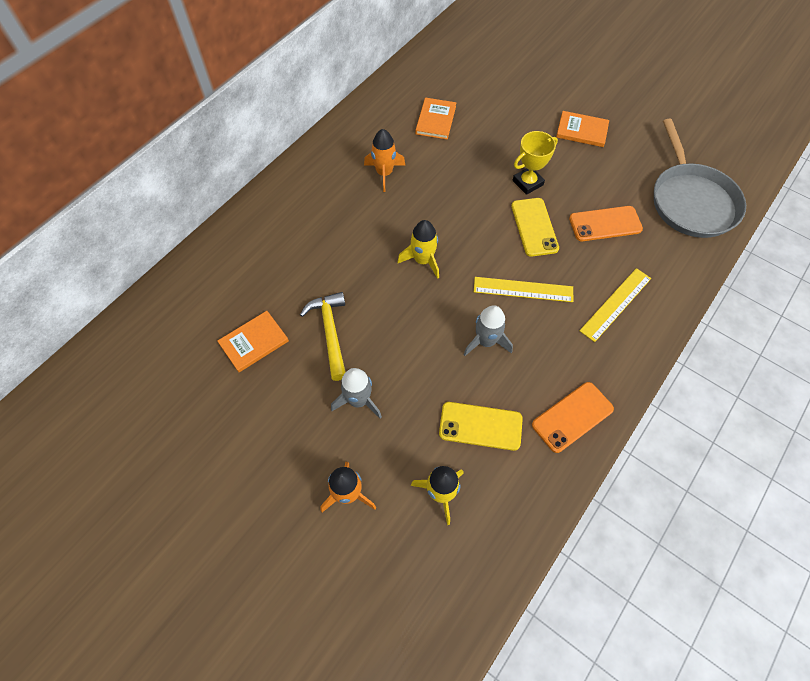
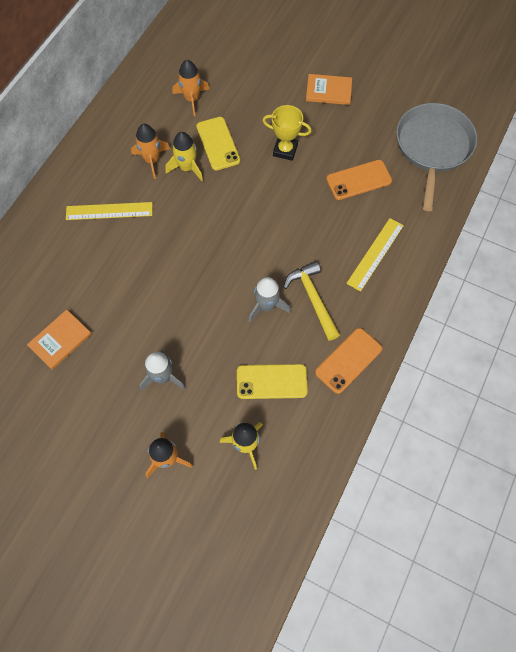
camera: 10 degrees left, 5 degrees up
yellow hammer [300,292,346,381] -> yellow hammer moved to [283,261,340,341]
yellow rocket [398,220,439,279] -> yellow rocket moved to [165,132,203,181]
orange book [415,98,456,140] -> orange rocket [173,60,210,116]
yellow ruler [474,277,573,302] -> yellow ruler moved to [66,202,152,220]
yellow phone [511,198,559,257] -> yellow phone moved to [196,117,240,170]
yellow trophy [513,131,558,195] -> yellow trophy turned 60 degrees clockwise [263,105,312,161]
grey pan [654,119,746,238] -> grey pan turned 150 degrees counterclockwise [396,103,477,211]

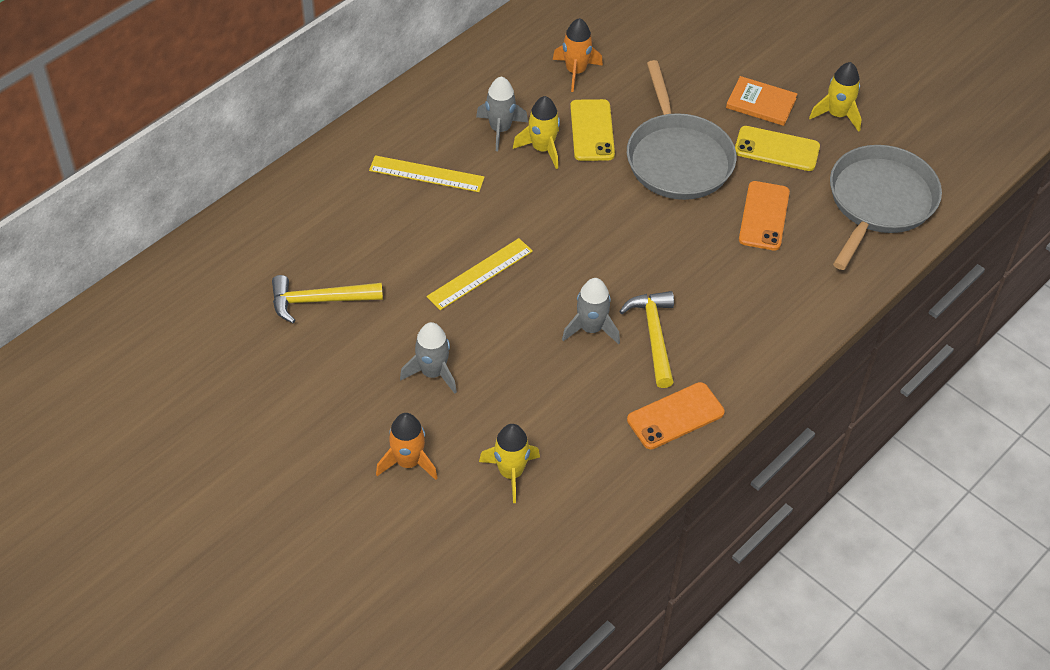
camera: 15 degrees right, 15 degrees down
orange book [27,310,91,370] -> yellow hammer [272,275,383,323]
orange rocket [131,124,170,179] -> grey rocket [476,76,528,151]
yellow phone [237,364,308,399] -> yellow phone moved to [735,126,820,171]
yellow trophy [263,105,312,161] -> grey pan [627,60,737,200]
orange phone [326,160,392,200] -> orange phone turned 75 degrees counterclockwise [739,181,790,250]
yellow ruler [346,218,404,292] -> yellow ruler moved to [427,238,533,310]
none -> yellow rocket [809,62,862,132]

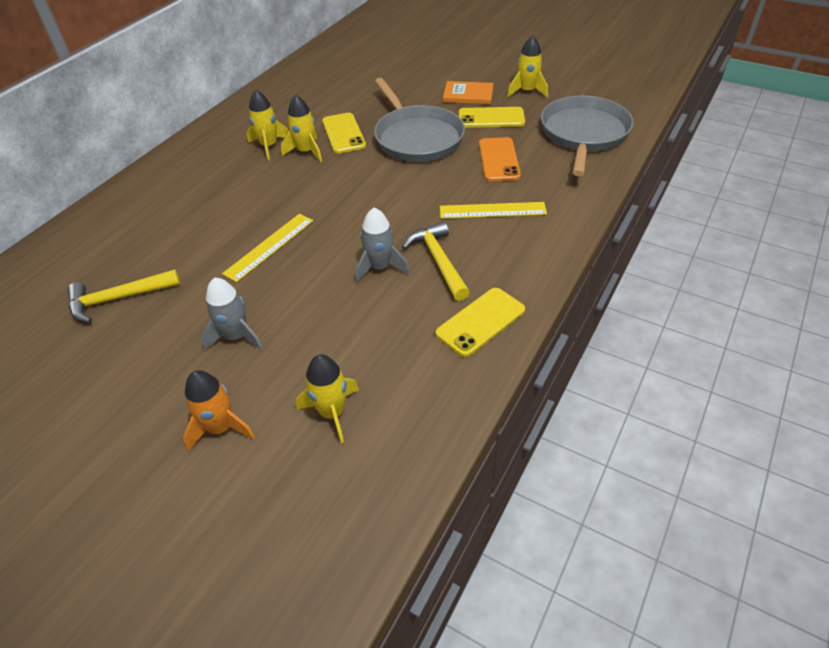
camera: 10 degrees left, 5 degrees down
yellow ruler [369,155,485,192] -> yellow ruler moved to [440,202,547,219]
grey rocket [476,76,528,151] -> yellow rocket [247,90,288,160]
orange rocket [553,18,603,92] -> none
orange phone [627,382,725,449] -> yellow phone [436,288,525,357]

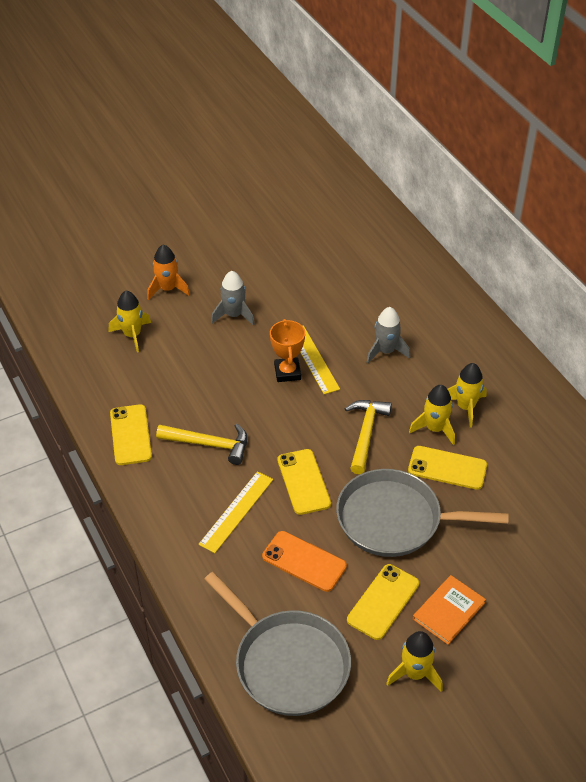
camera: 120 degrees right, 0 degrees up
yellow hammer [68,269,180,323] -> yellow hammer moved to [345,400,392,474]
grey rocket [356,208,409,283] -> grey rocket moved to [367,307,410,363]
none -> orange trophy [270,319,305,382]
none -> yellow phone [277,449,331,515]

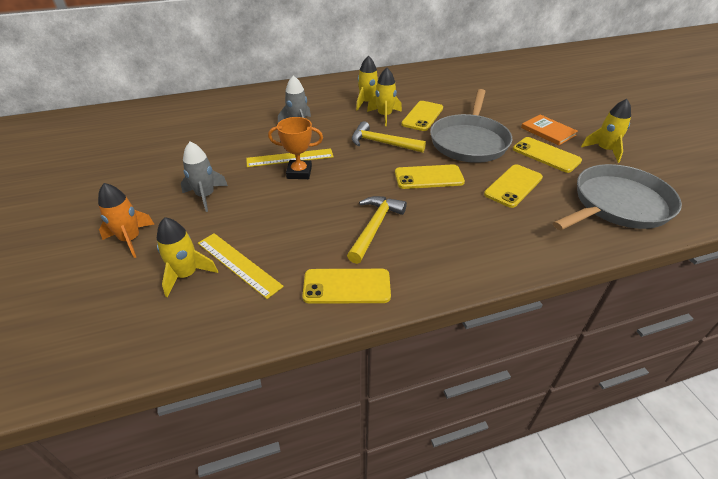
camera: 80 degrees left, 5 degrees down
yellow ruler [198,471,273,553] -> yellow ruler moved to [198,233,284,299]
orange phone [262,531,347,592] -> yellow phone [484,164,543,208]

